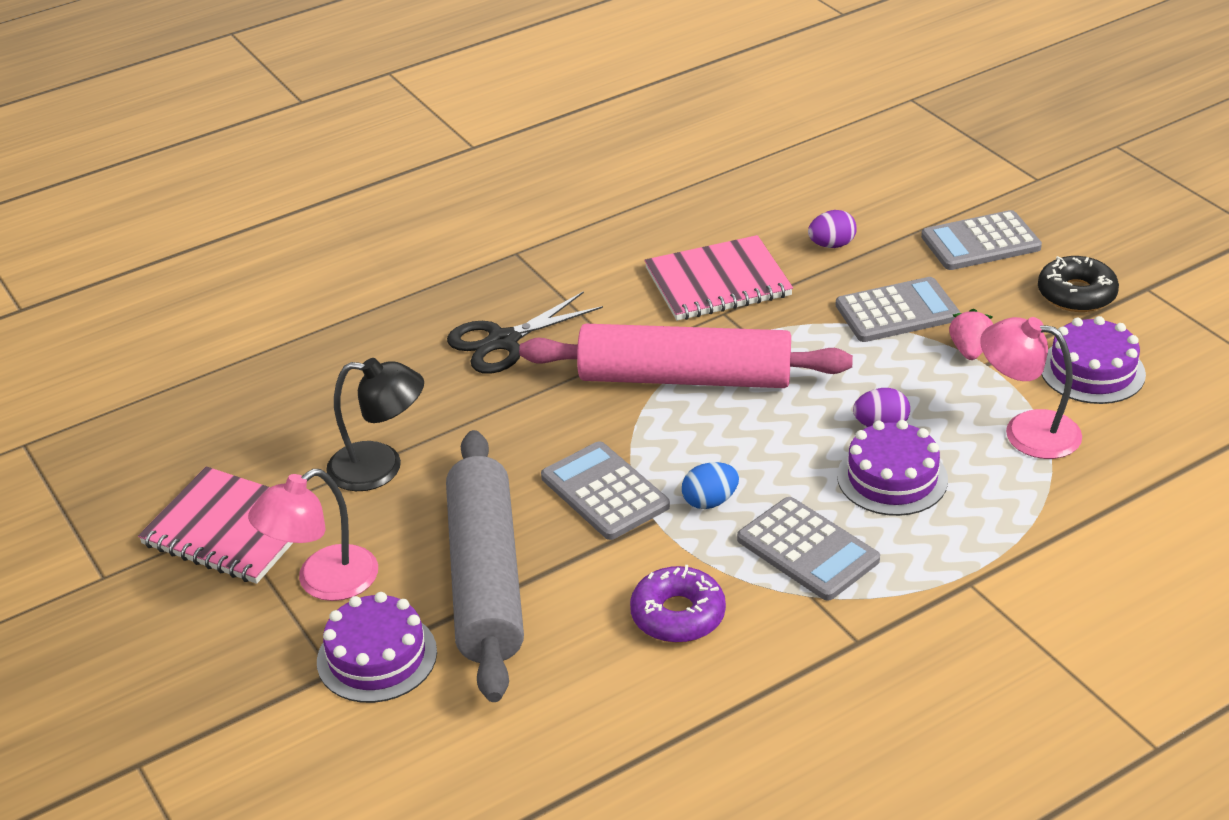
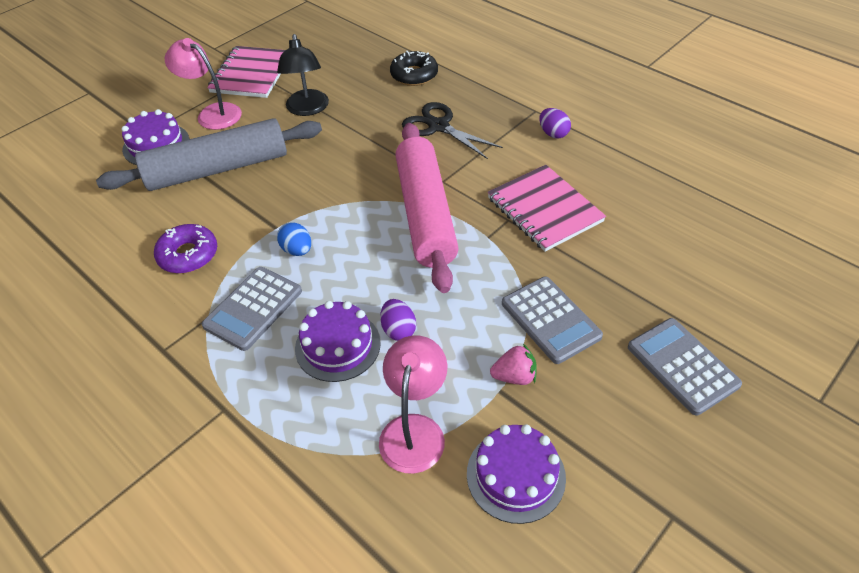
camera: 75 degrees right, 10 degrees up
grey calculator [541,441,670,540] -> none
purple egg [808,210,857,248] -> purple egg moved to [539,108,571,139]
black donut [1038,256,1119,312] -> black donut moved to [390,51,438,86]

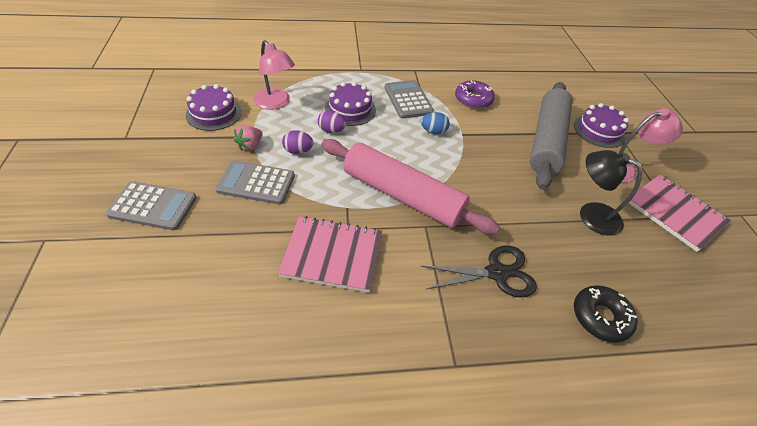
camera: 125 degrees right, 0 degrees up
purple egg [539,108,571,139] -> purple egg moved to [282,130,314,154]

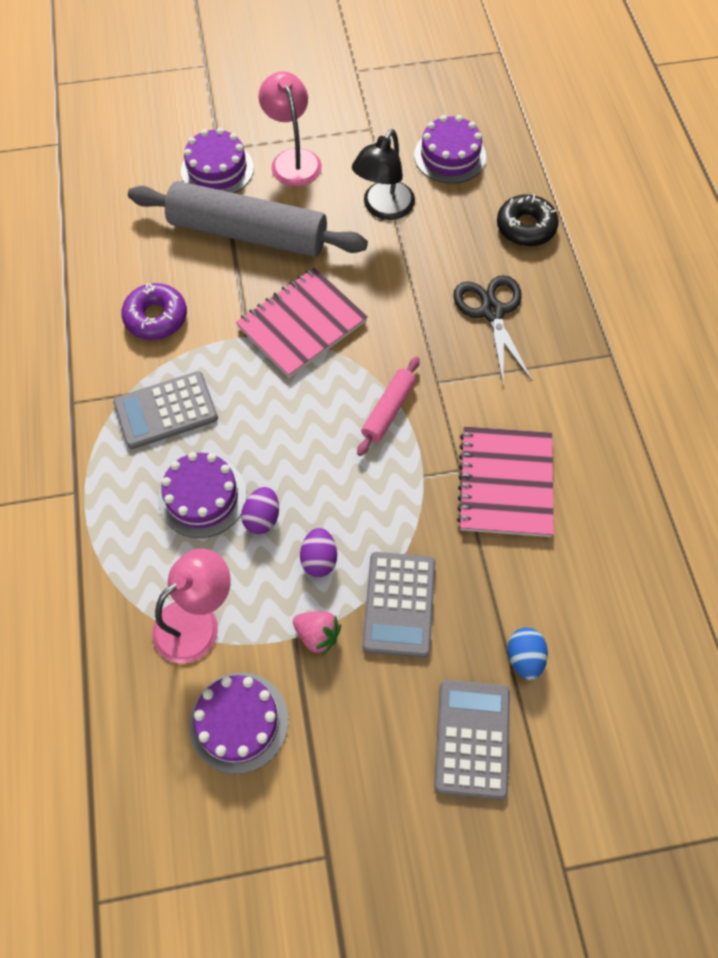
camera: 90 degrees left, 15 degrees up
pink rolling pin [322,139,500,235] -> pink rolling pin [357,357,420,456], size x0.46
blue egg [421,112,450,134] -> blue egg moved to [508,627,548,680]
pink notebook [629,174,731,252] -> pink notebook moved to [236,268,368,378]
none -> purple cake [414,115,486,184]

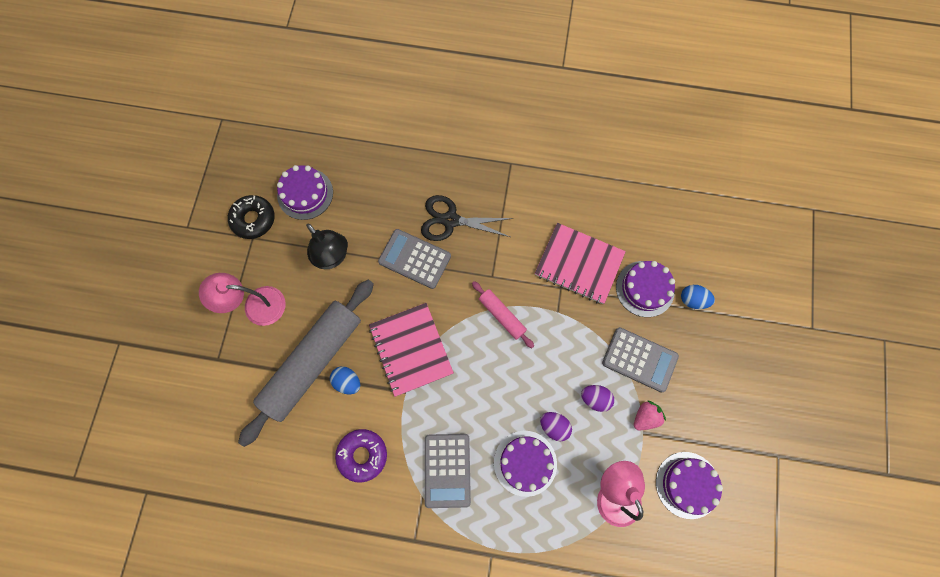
camera: 70 degrees left, 10 degrees up
purple cake [181,128,254,193] -> purple cake moved to [616,261,675,317]
grey calculator [434,680,510,800] -> grey calculator moved to [378,229,451,289]
black donut [497,194,559,246] -> black donut moved to [228,195,275,239]
none -> blue egg [330,366,360,394]

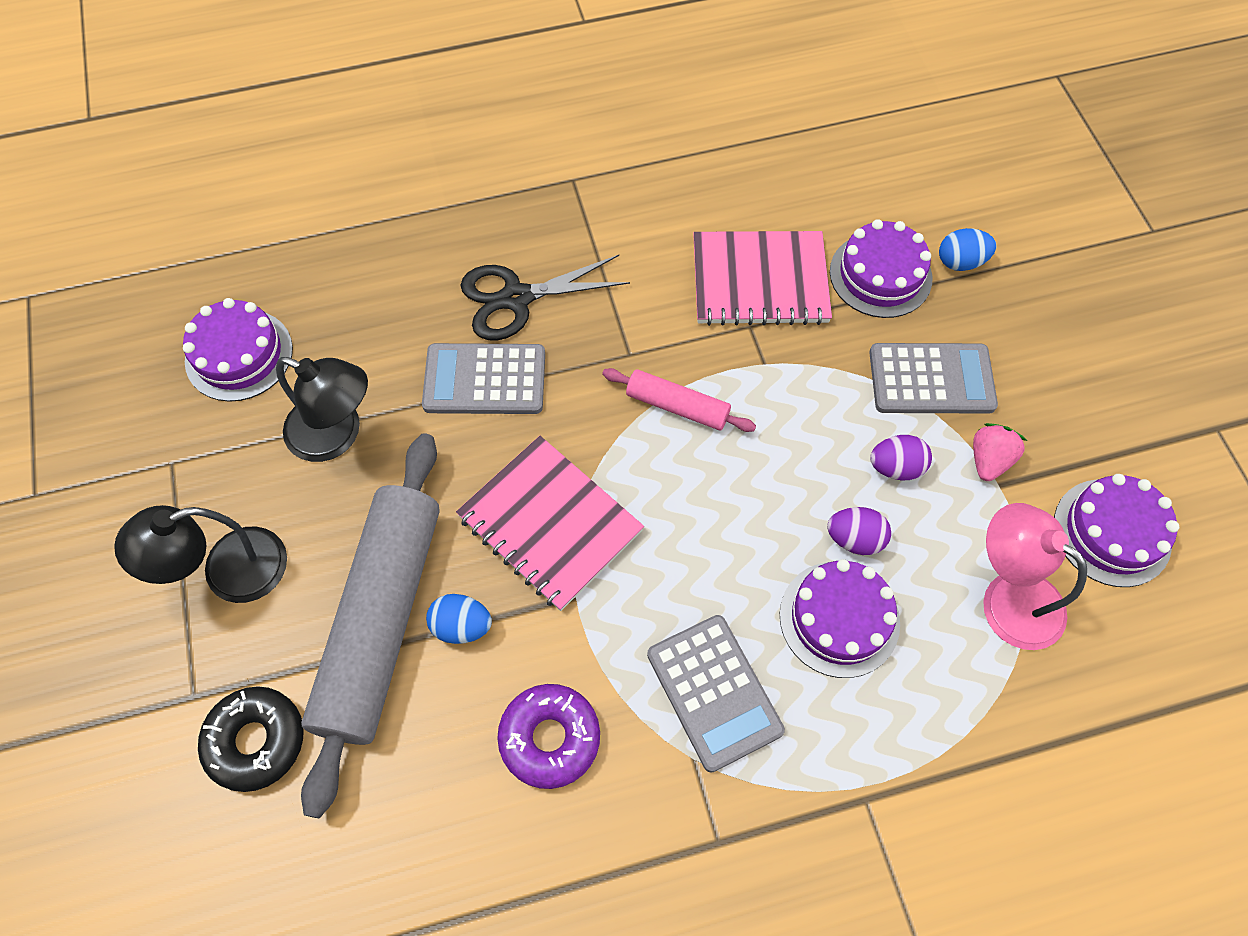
camera: 25 degrees left, 10 degrees down
pink lamp [199,273,286,326] -> black lamp [114,505,287,603]
black donut [228,195,275,239] -> black donut moved to [198,686,303,792]

